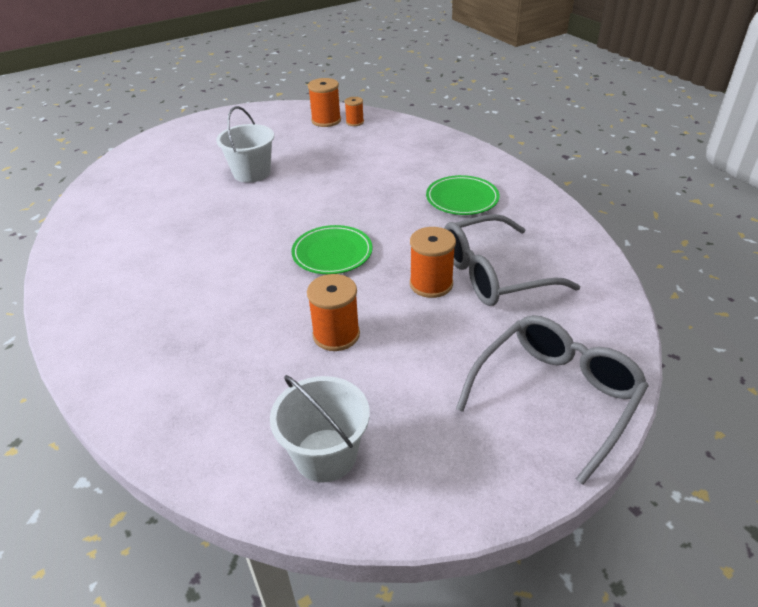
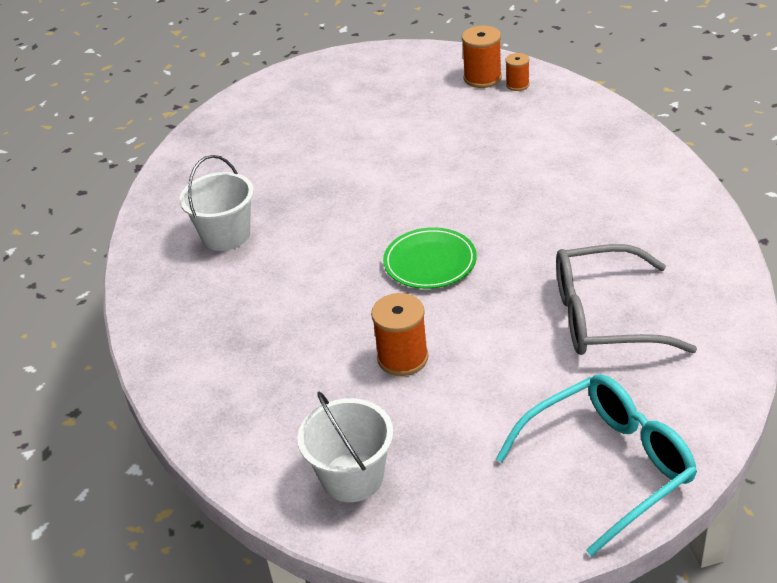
camera: 20 degrees right, 0 degrees up
white bucket [216,106,274,183] -> white bucket moved to [179,155,254,251]
orange spool [410,227,456,298] -> none
green plate [426,175,500,215] -> none
grey glasses [456,315,649,485] -> turquoise glasses [496,374,697,556]

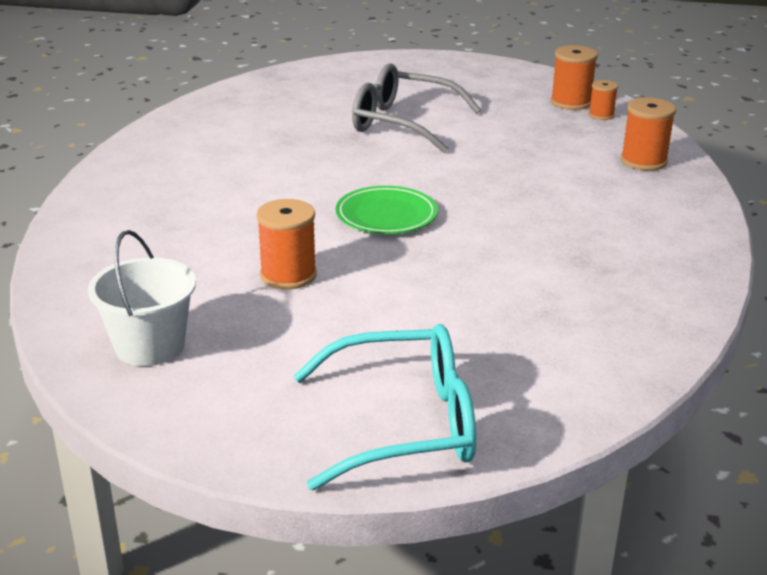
camera: 20 degrees right, 10 degrees down
white bucket [179,155,254,251] -> none
grey glasses [556,244,697,355] -> grey glasses moved to [352,63,481,153]
none -> orange spool [621,98,676,171]

